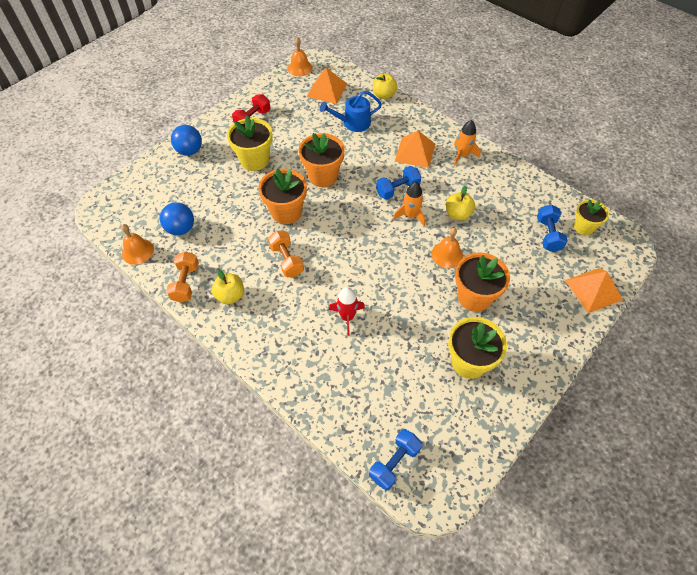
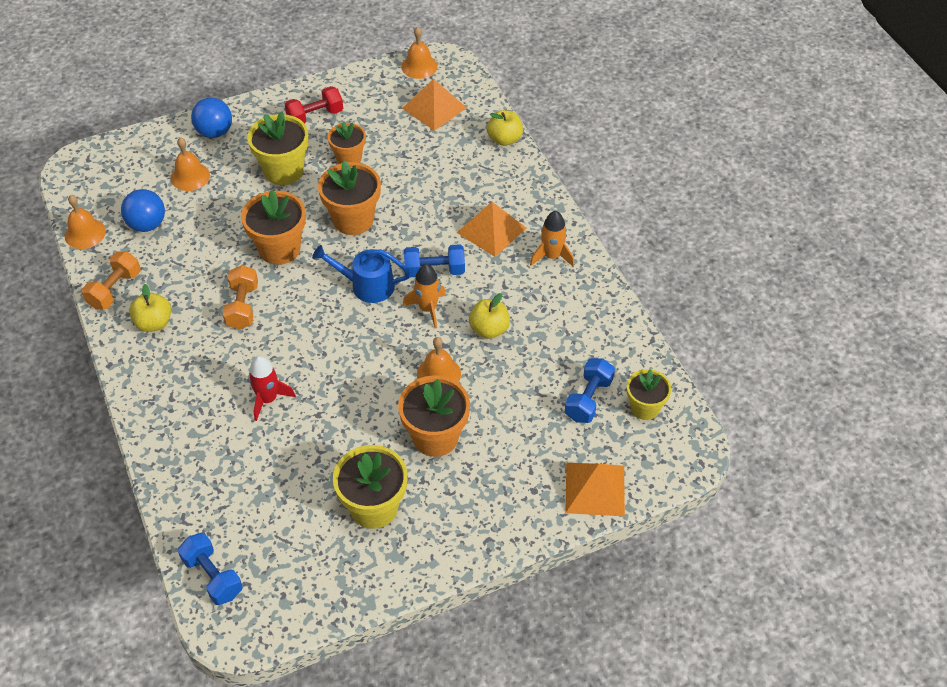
camera: 25 degrees right, 5 degrees down
blue watering can [320,91,382,132] -> blue watering can moved to [312,245,411,303]
blue dumbbell [369,429,422,491] -> blue dumbbell turned 75 degrees clockwise [178,533,243,605]
none -> orange bell [171,137,210,191]
none -> orange flower pot [328,121,366,164]

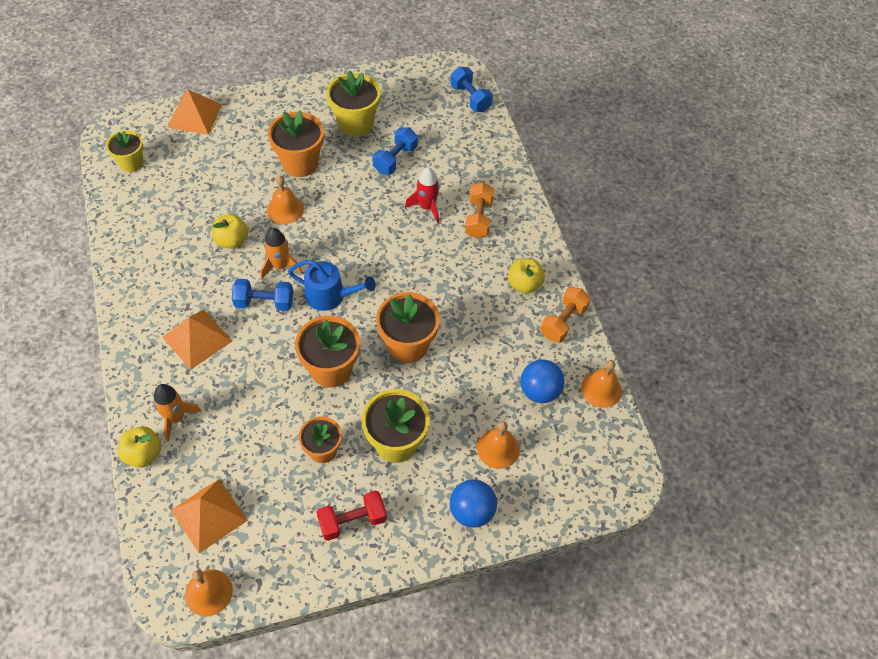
camera: 175 degrees left, 5 degrees up
orange dumbbell [223,265,258,329] -> orange dumbbell moved to [465,183,494,238]
orange rocket [530,211,574,267] -> orange rocket moved to [153,384,202,442]
blue dumbbell [565,358,615,423] -> blue dumbbell moved to [372,127,418,174]

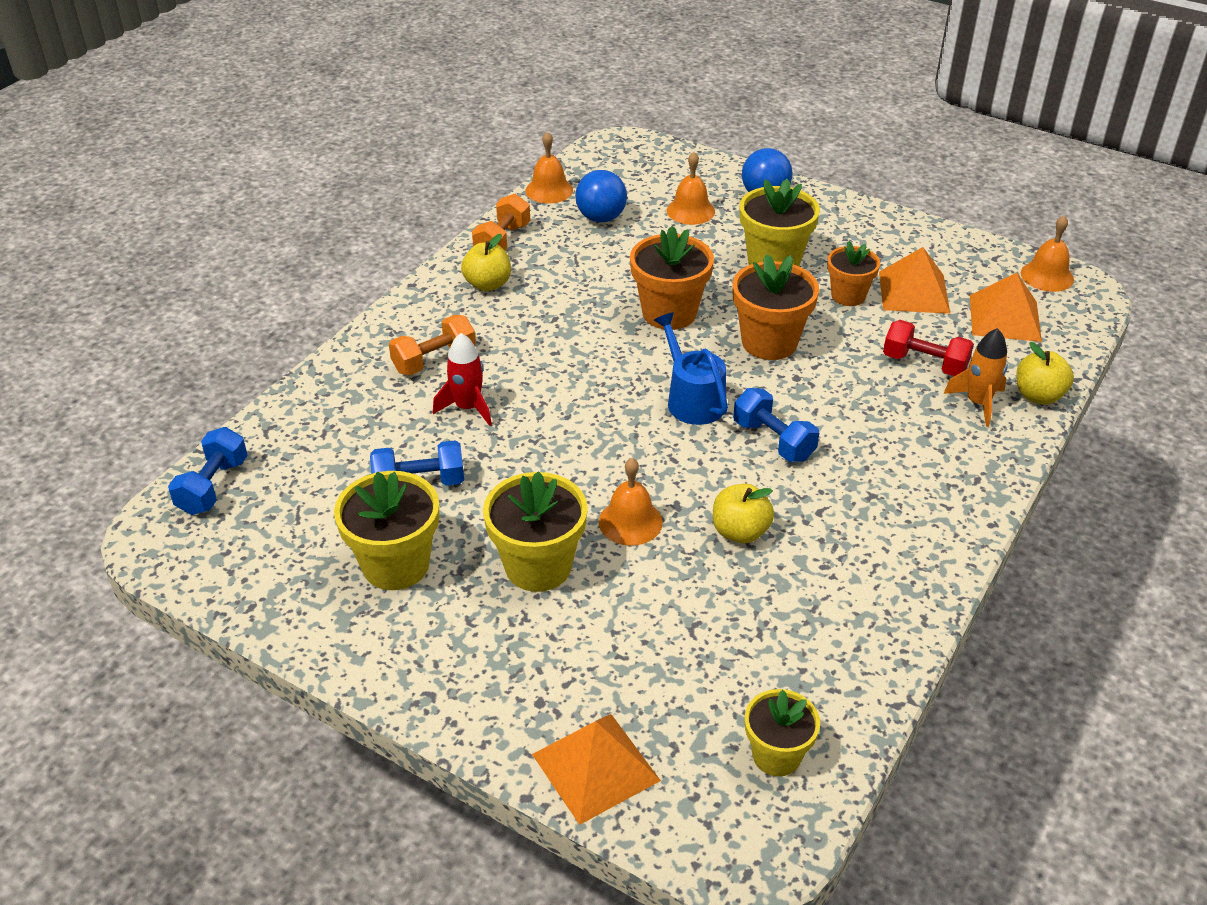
camera: 130 degrees left, 15 degrees down
orange pyramid [163,310,232,370] -> orange pyramid moved to [879,247,950,314]
orange rocket [260,228,302,279] -> none
orange flower pot [268,110,324,177] -> yellow flower pot [483,471,588,592]
red dumbbell [316,490,387,541] -> red dumbbell moved to [883,320,974,376]
orange dumbbell [540,287,591,343] -> orange dumbbell turned 60 degrees counterclockwise [472,194,530,250]

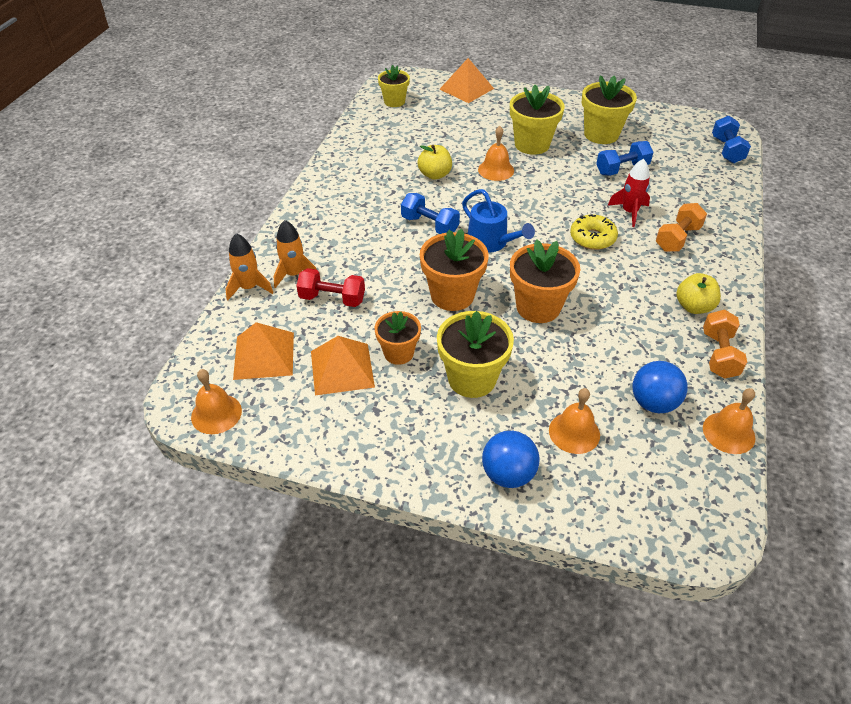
camera: 165 degrees right, 5 degrees up
yellow apple [1016,342,1074,405] -> orange rocket [225,233,273,300]
none -> yellow donut [570,214,618,250]

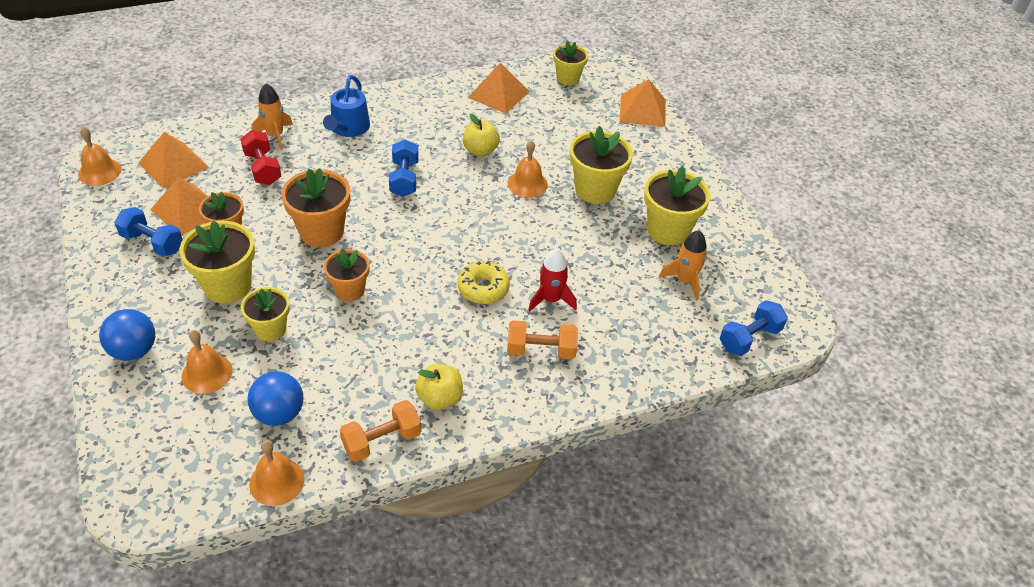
camera: 50 degrees right, 0 degrees up
orange rocket [225,233,273,300] -> orange rocket moved to [659,230,707,301]
blue watering can [462,189,535,253] -> blue watering can moved to [323,75,370,137]
orange flower pot [510,239,580,323] -> orange flower pot [324,248,369,301], size x0.64
blue dumbbell [596,141,654,176] -> blue dumbbell moved to [114,207,183,257]
none -> yellow flower pot [241,287,290,341]
none -> orange pyramid [468,63,530,114]

